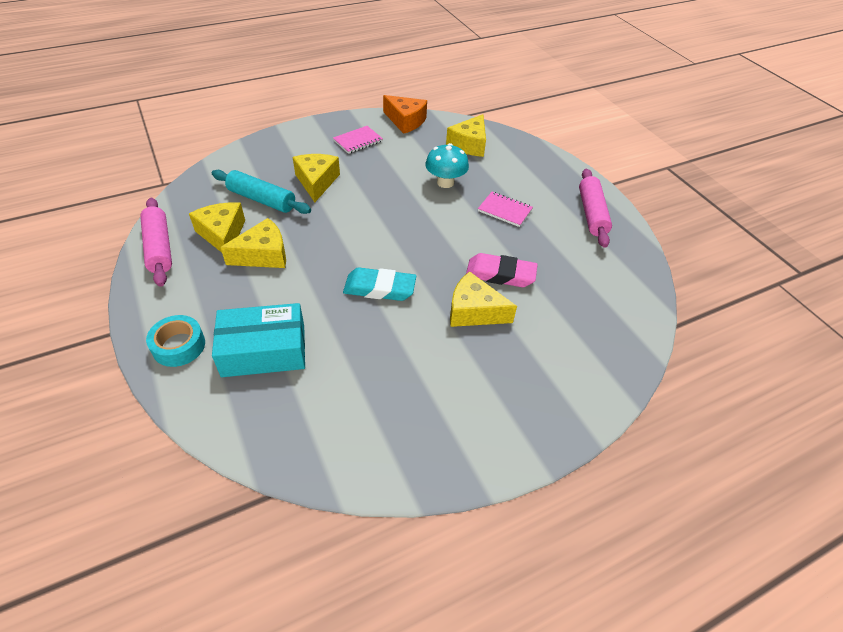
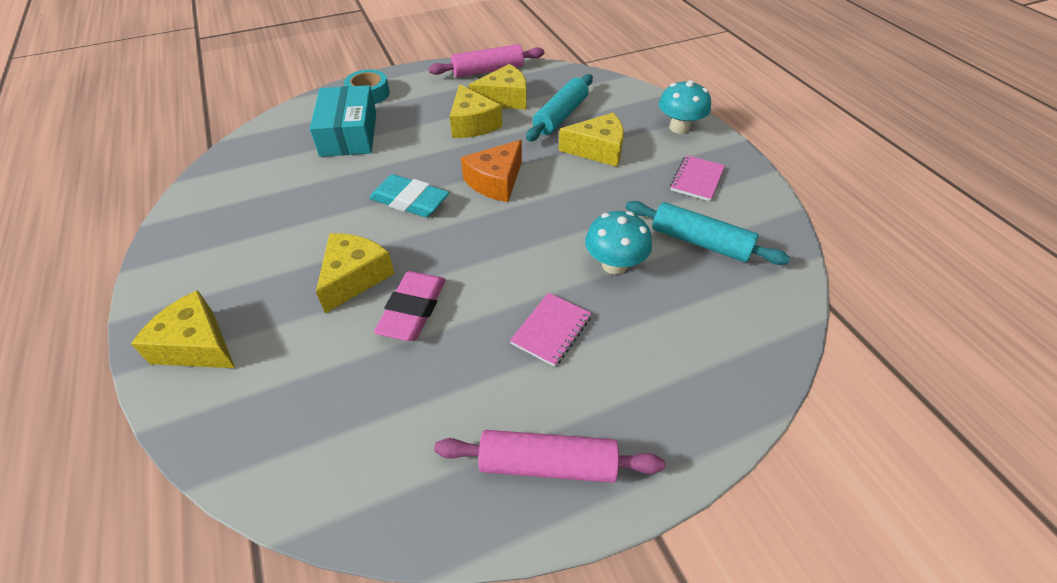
camera: 95 degrees right, 0 degrees up
pink notebook [333,126,383,154] -> pink notebook turned 60 degrees clockwise [670,155,725,201]
turquoise eraser [343,268,416,301] -> turquoise eraser turned 75 degrees counterclockwise [369,174,449,217]
orange cheese [383,95,427,134] -> orange cheese moved to [461,140,522,202]
yellow cheese [446,114,486,157] -> yellow cheese moved to [131,290,235,368]
none -> turquoise rolling pin [625,201,790,265]
none -> turquoise mushroom [659,80,711,134]

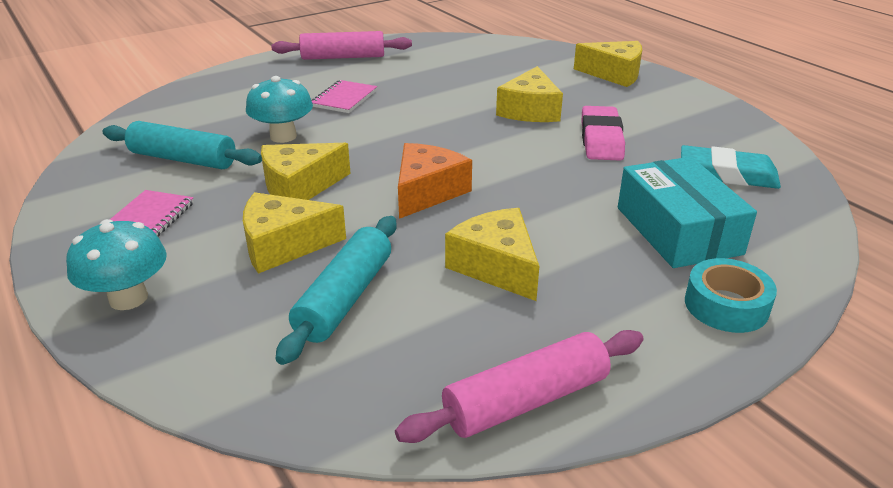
camera: 170 degrees right, 15 degrees down
turquoise eraser [369,174,449,217] -> turquoise eraser moved to [681,145,781,189]
pink eraser [374,271,446,341] -> pink eraser moved to [581,106,625,161]
yellow cheese [468,64,527,109] -> yellow cheese moved to [261,143,351,200]

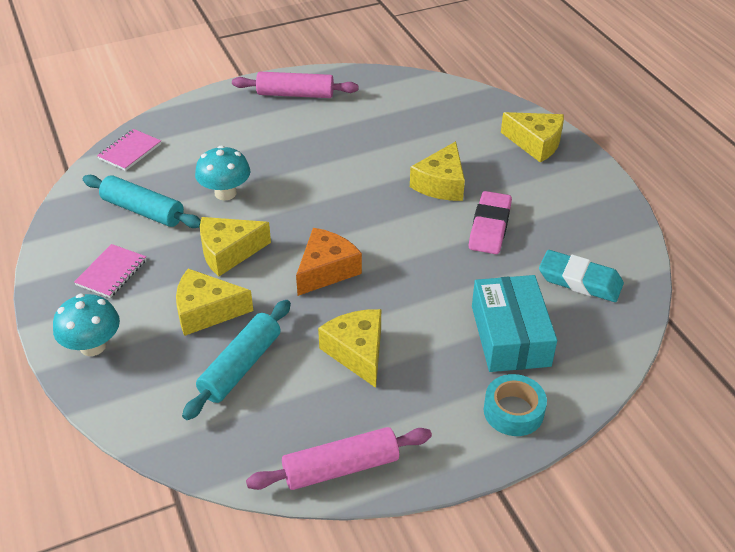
camera: 10 degrees right, 10 degrees up
pink notebook [312,80,377,113] -> pink notebook moved to [97,129,161,171]

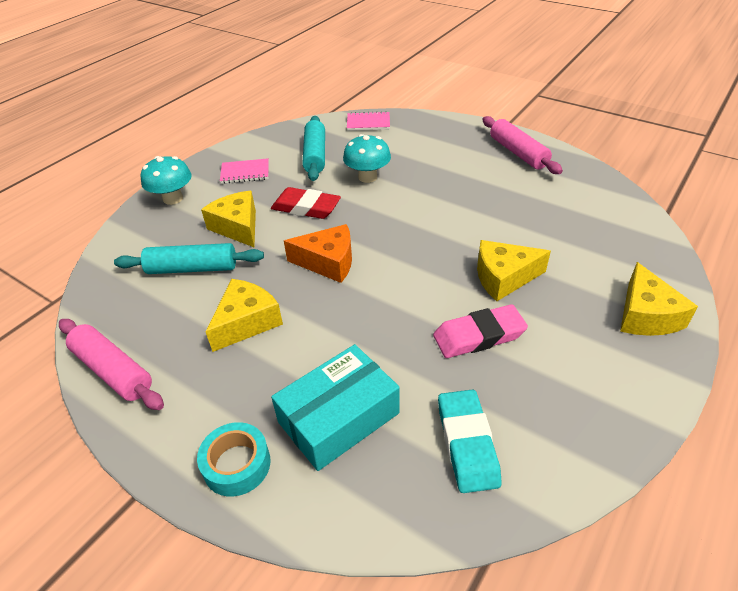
camera: 60 degrees right, 0 degrees up
yellow cheese [200,217,271,277] -> red eraser [271,187,341,219]

